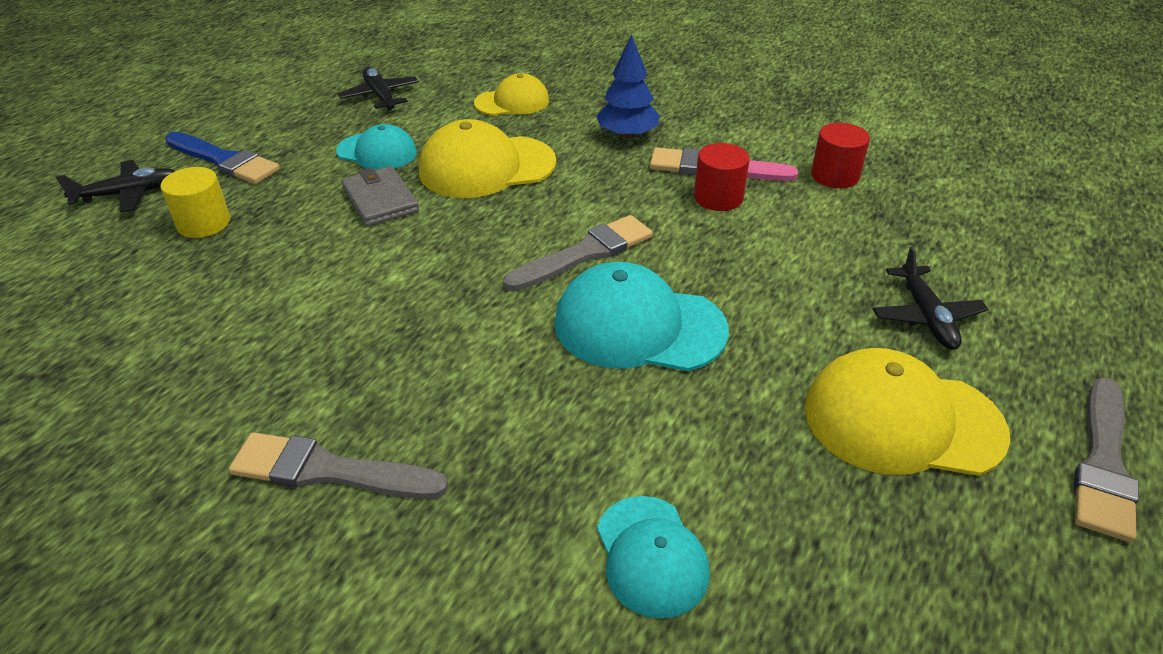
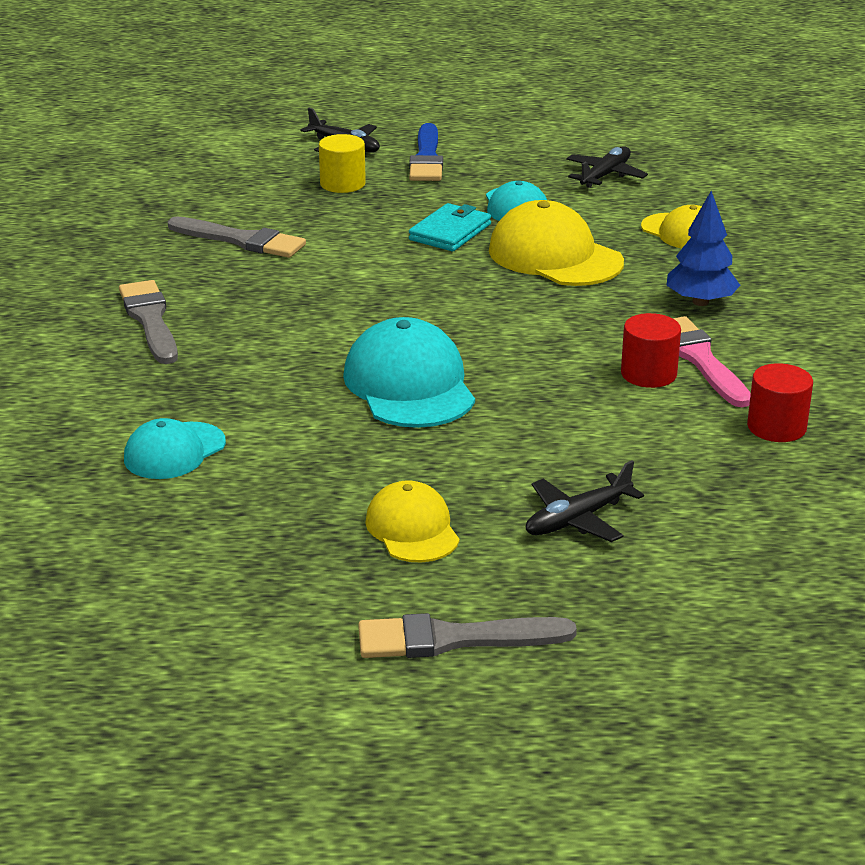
camera: 60 degrees right, 10 degrees down
grey wallet [341,166,419,226] -> turquoise wallet [409,203,491,251]
grey brush [503,215,653,291] -> grey brush moved to [168,216,306,258]
yellow cap [805,348,1010,476] -> yellow cap [365,480,460,562], size x0.61

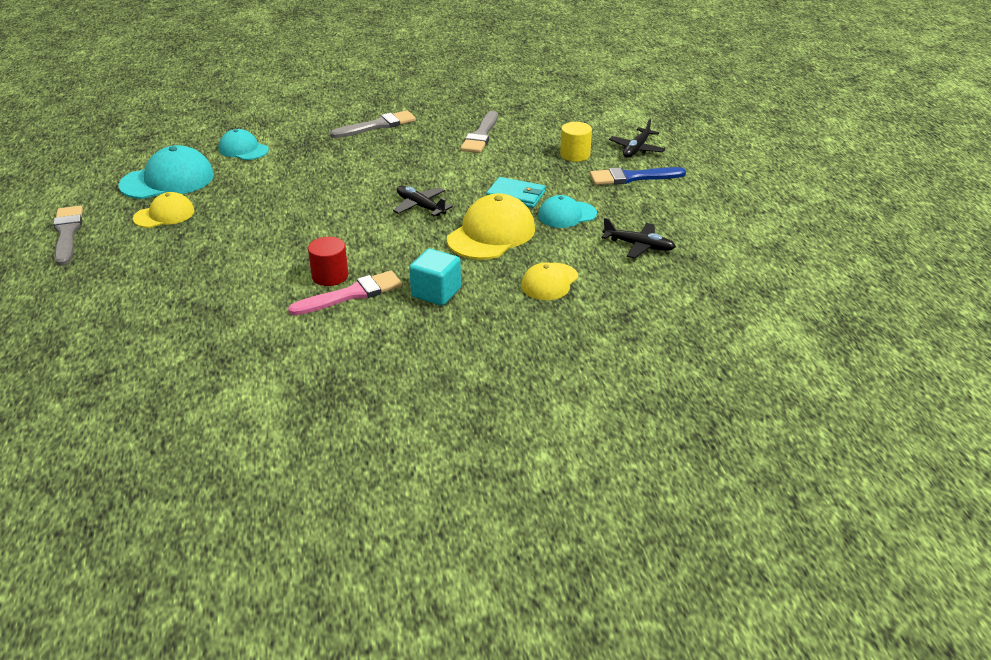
camera: 80 degrees right, 5 degrees up
turquoise cap [343,317,475,428] -> turquoise cap moved to [119,145,214,199]
black plane [526,461,644,542] -> black plane moved to [393,186,453,216]
blue tree [666,191,740,306] -> turquoise cube [409,249,461,306]
red cylinder [747,363,813,442] -> none

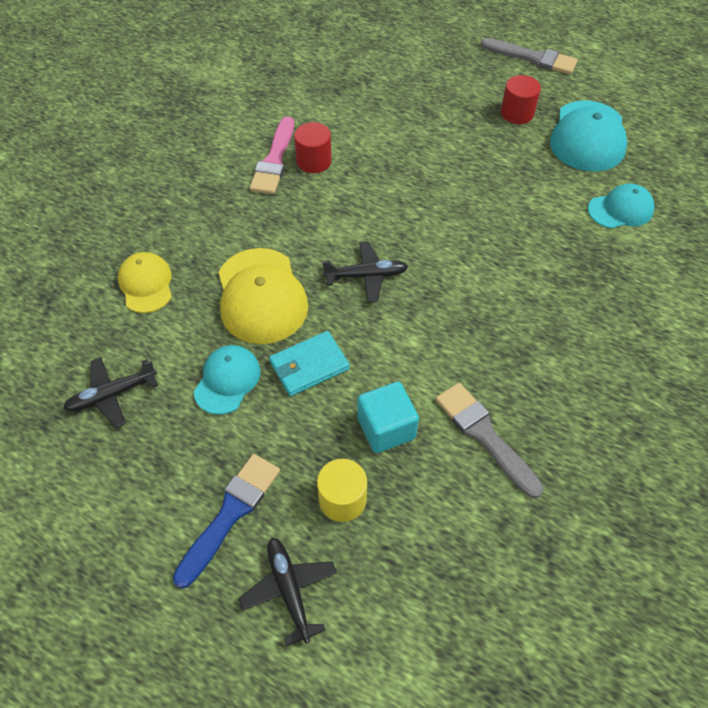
camera: 130 degrees right, 20 degrees up
yellow cap [133,192,195,228] -> red cylinder [501,75,541,124]
grey brush [330,110,416,138] -> none
turquoise cube [409,249,461,306] -> turquoise cube moved to [357,382,419,453]

